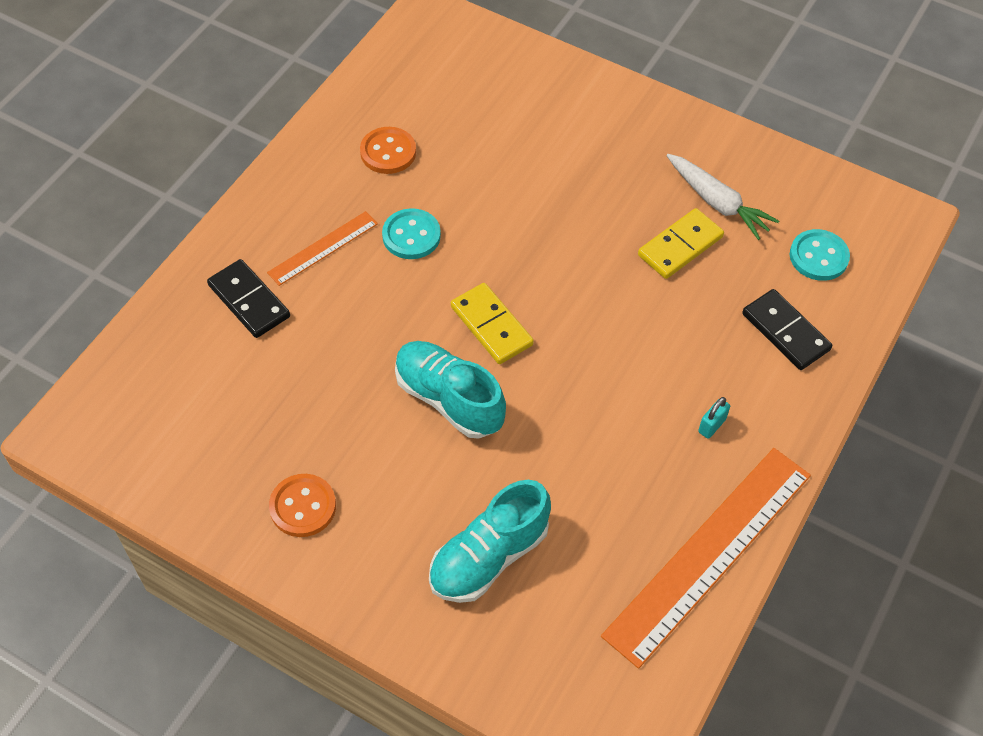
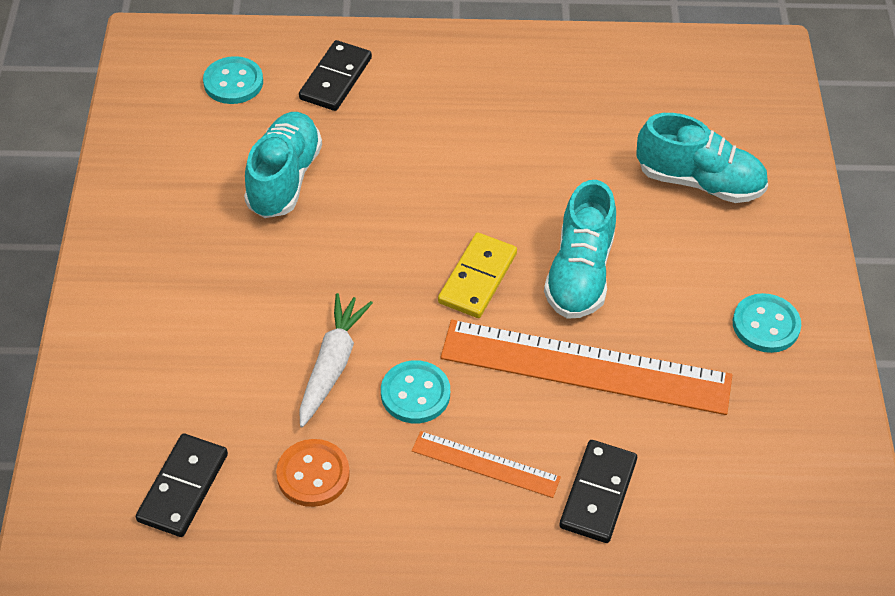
camera: 120 degrees left, 5 degrees down
orange button [269,474,336,537] -> turquoise button [733,293,801,353]
orange ruler [601,448,811,669] -> orange ruler moved to [441,320,732,415]
yellow domino [638,208,724,279] -> turquoise shoe [244,112,322,218]
white carrot [666,154,779,240] -> white carrot moved to [299,293,373,427]
turquoise padlock [698,397,730,439] -> none
none -> black domino [136,433,228,537]

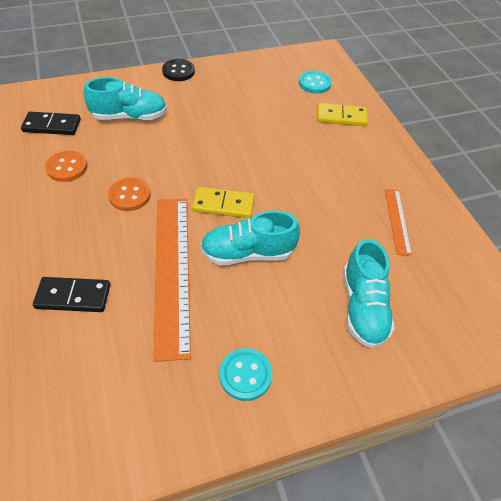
camera: 70 degrees right, 0 degrees up
turquoise shoe [244,112,322,218] -> turquoise shoe moved to [83,77,167,120]
black domino [299,40,372,111] -> yellow domino [317,103,368,126]
white carrot [299,293,373,427] -> none
turquoise button [381,360,450,423] -> orange button [108,177,151,211]
orange ruler [412,431,561,498] -> orange ruler moved to [385,189,412,256]
none -> black button [162,59,195,81]

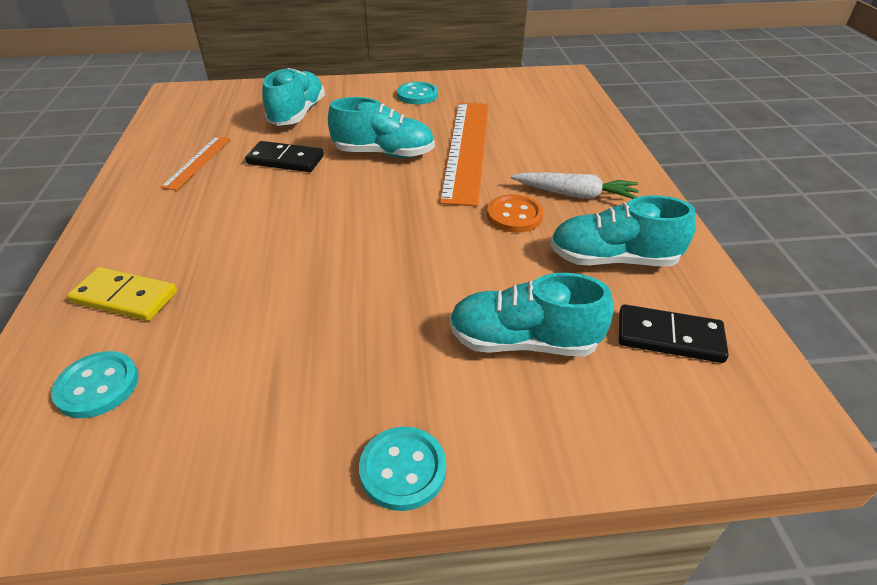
camera: 165 degrees left, 10 degrees down
black domino [33,277,110,312] -> black domino moved to [245,141,324,172]
orange button [45,151,87,182] -> turquoise shoe [550,195,696,266]
black button [162,59,195,81] -> turquoise button [359,427,446,511]
yellow domino [192,187,254,218] -> none
none -> white carrot [511,172,639,199]

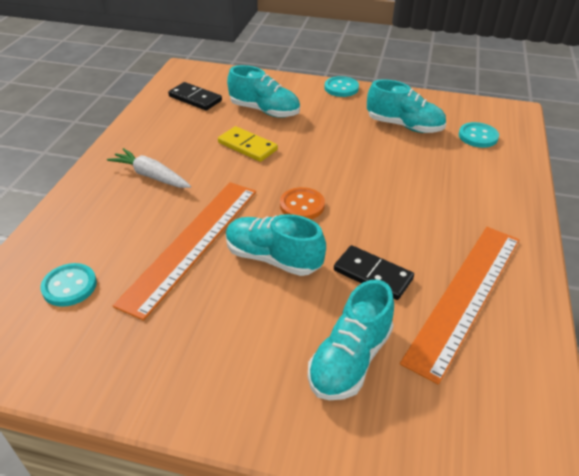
camera: 160 degrees left, 0 degrees up
yellow domino [67,267,177,321] -> yellow domino moved to [218,126,278,162]
orange ruler [161,136,231,190] -> orange ruler [400,227,519,384], size x2.02
turquoise button [397,82,438,104] -> turquoise button moved to [40,263,97,307]
orange button [487,194,543,233] -> orange button moved to [280,187,325,219]
turquoise shoe [550,195,696,266] -> turquoise shoe moved to [367,79,446,133]

